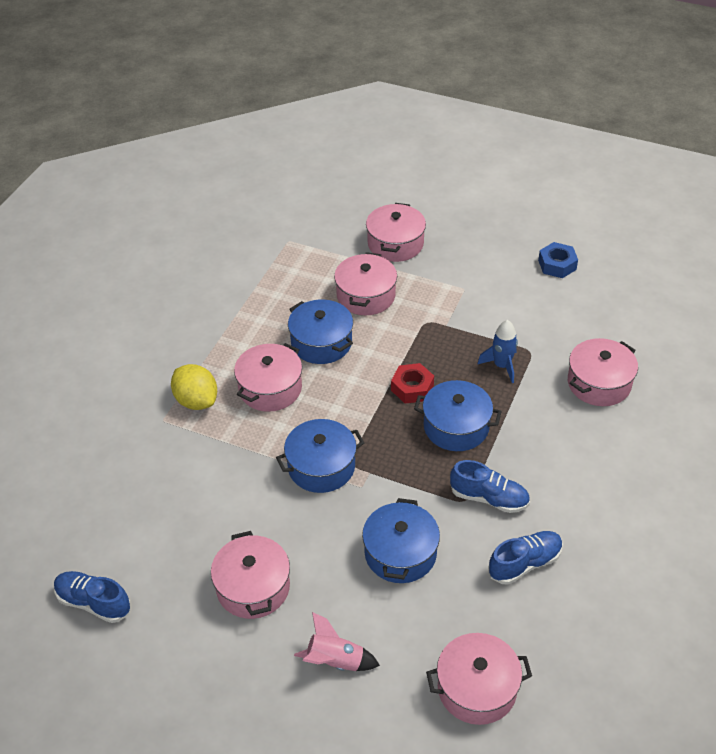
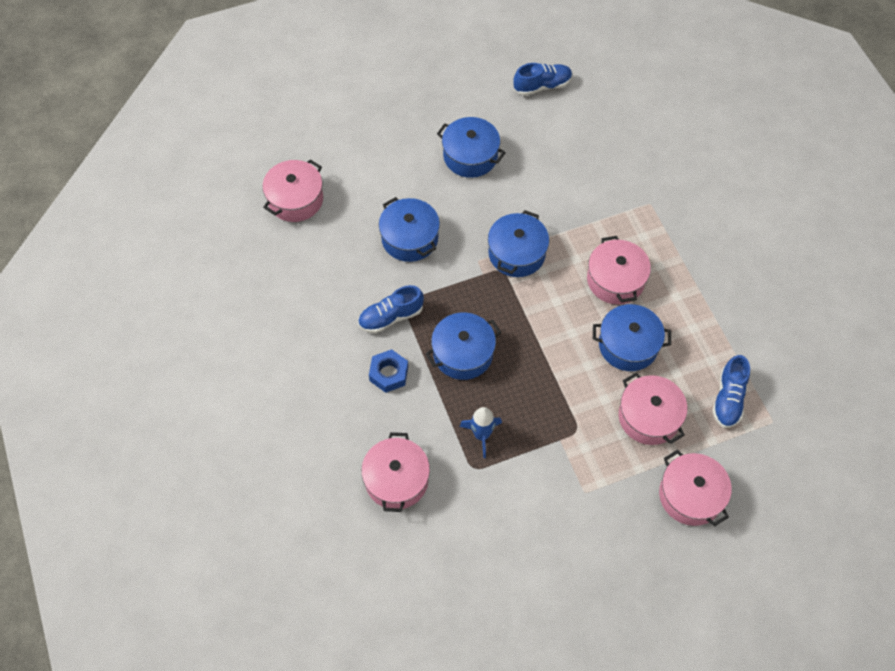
camera: 135 degrees right, 15 degrees up
yellow lemon [171,364,217,410] -> none
pink pot [211,531,290,619] -> blue pot [437,117,506,178]
pink rocket [294,612,380,671] -> none
red nut [391,363,434,404] -> none
blue shoe [488,531,563,585] -> blue shoe moved to [712,355,750,428]
blue nut [538,242,578,278] -> blue nut moved to [369,349,408,393]

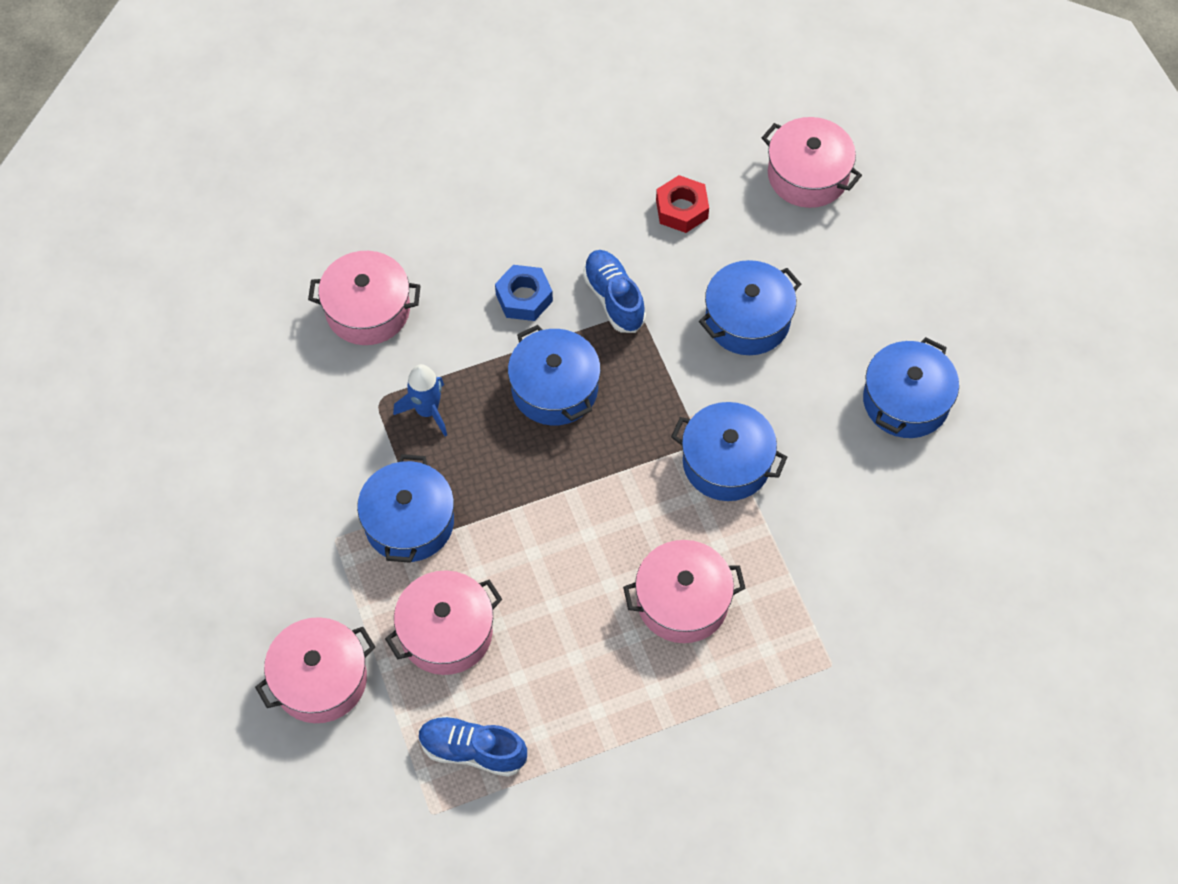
camera: 90 degrees right, 0 degrees up
blue shoe [513,63,572,96] -> none
blue pot [593,304,671,371] -> blue pot moved to [357,454,454,563]
none -> red nut [656,175,709,233]

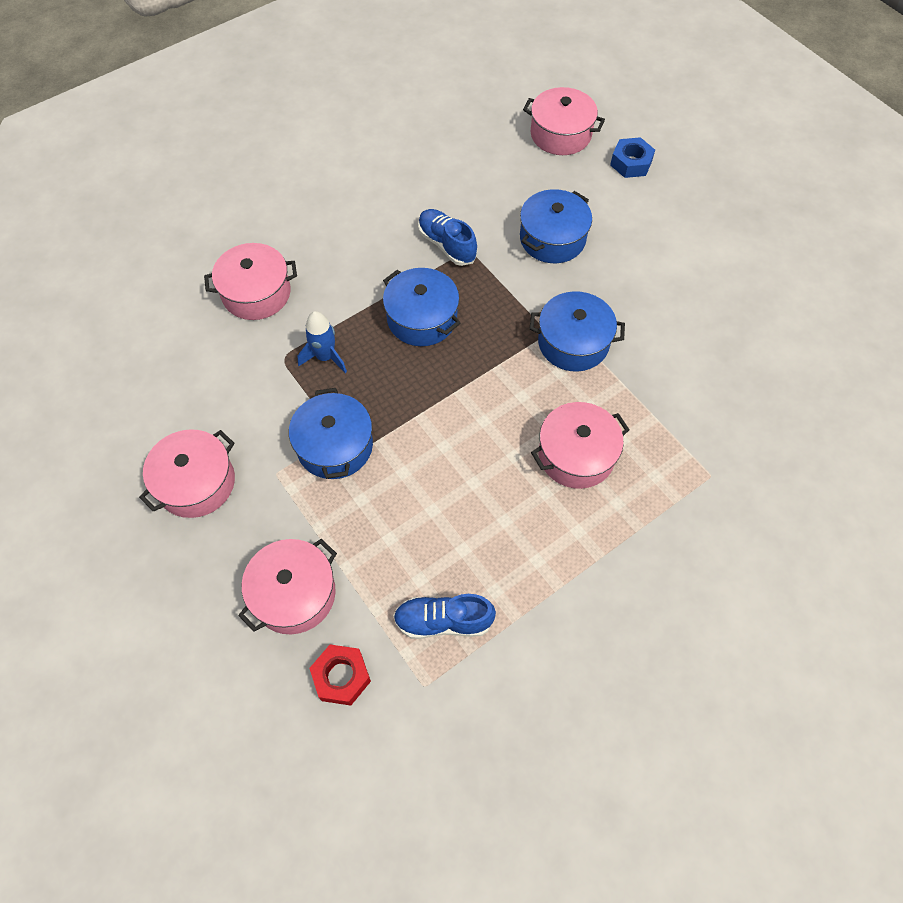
camera: 15 degrees left, 0 degrees up
pink pot [385,570,502,675] -> pink pot moved to [139,429,235,518]
blue nut [495,265,553,321] -> blue nut moved to [610,137,655,178]
red nut [656,175,709,233] -> red nut moved to [309,645,371,706]
blue pot [863,337,959,438] -> none

